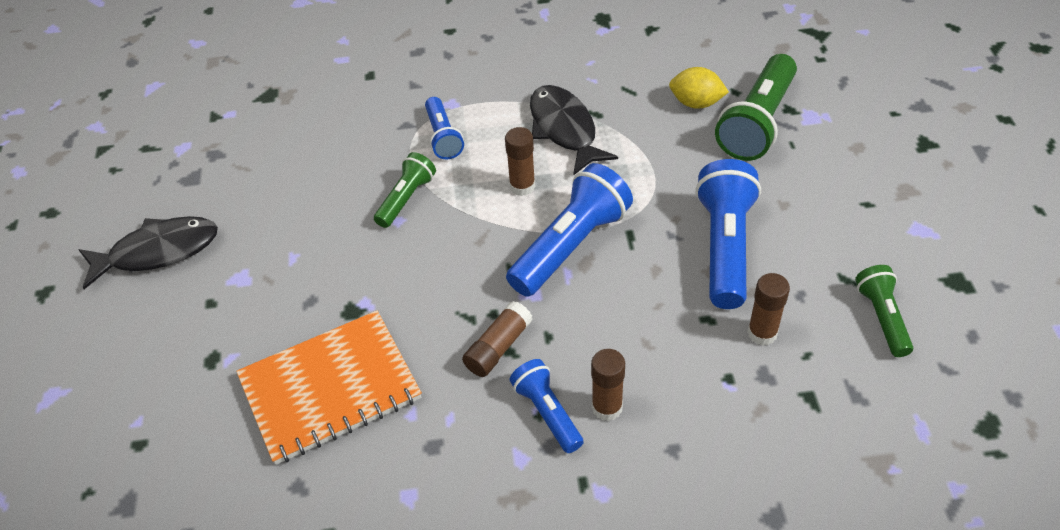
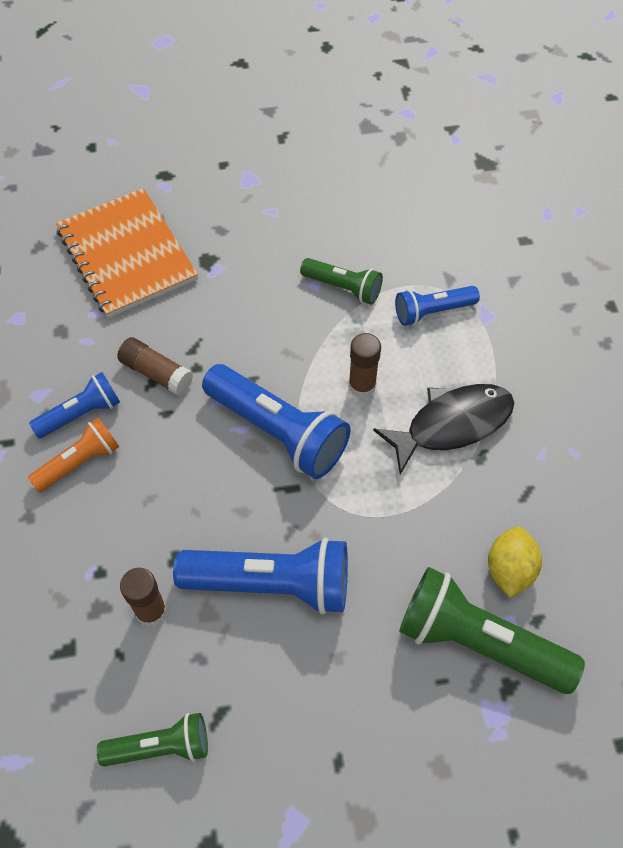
camera: 85 degrees right, 10 degrees up
black fish [78,216,218,289] -> none
brown glue stick [591,349,625,421] -> orange flashlight [28,418,120,492]

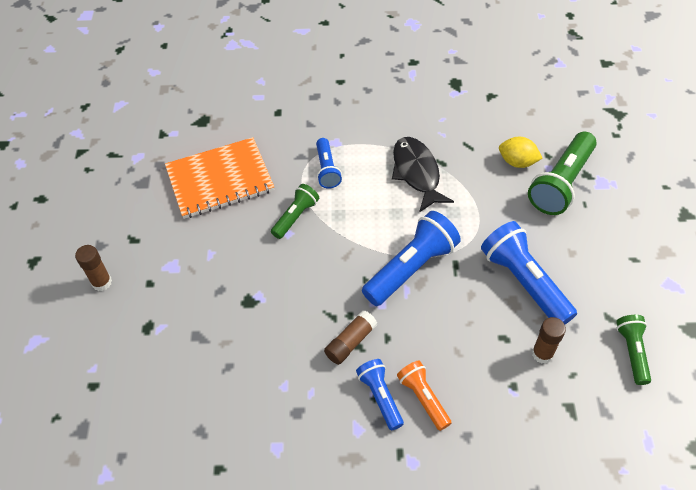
camera: 80 degrees left, 5 degrees down
orange notebook [56,188,198,318] -> orange notebook moved to [165,137,274,219]
blue flashlight [173,538,348,614] -> blue flashlight turned 45 degrees counterclockwise [481,221,577,325]
brown glue stick [348,333,381,398] -> brown glue stick moved to [75,245,112,291]

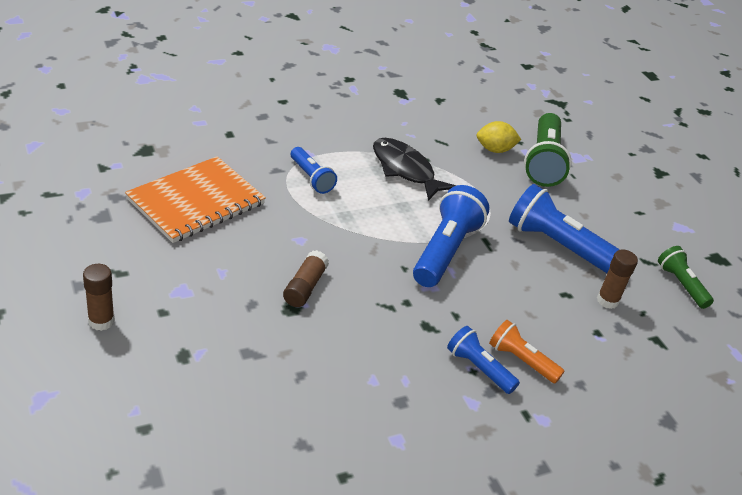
camera: 30 degrees left, 15 degrees down
green flashlight [271,184,319,239] -> none
brown glue stick [324,310,377,365] -> brown glue stick moved to [283,250,329,307]

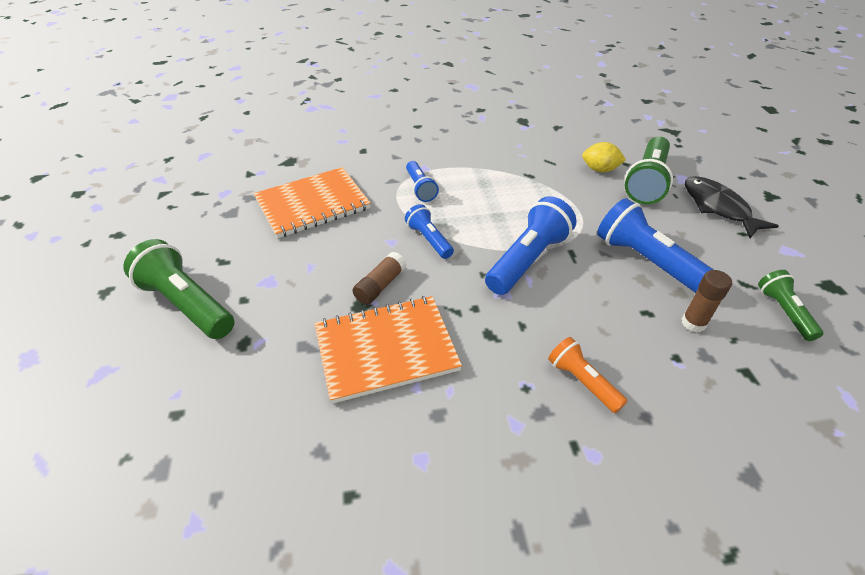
camera: 20 degrees right, 5 degrees up
brown glue stick [83,264,115,331] -> green flashlight [123,239,234,339]
black fish [373,138,456,201] -> black fish moved to [685,176,779,238]
blue flashlight [447,326,520,394] -> blue flashlight moved to [405,204,454,259]
none -> orange notebook [315,296,462,404]

